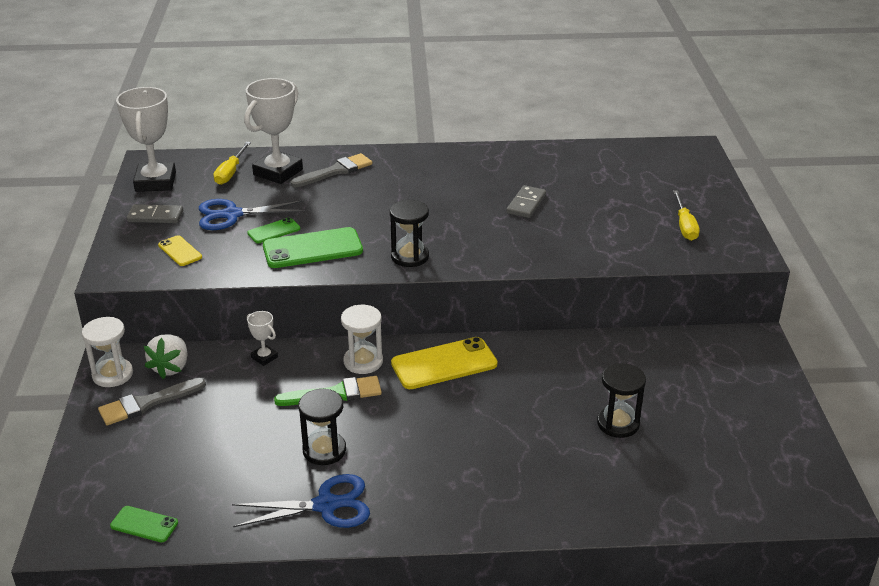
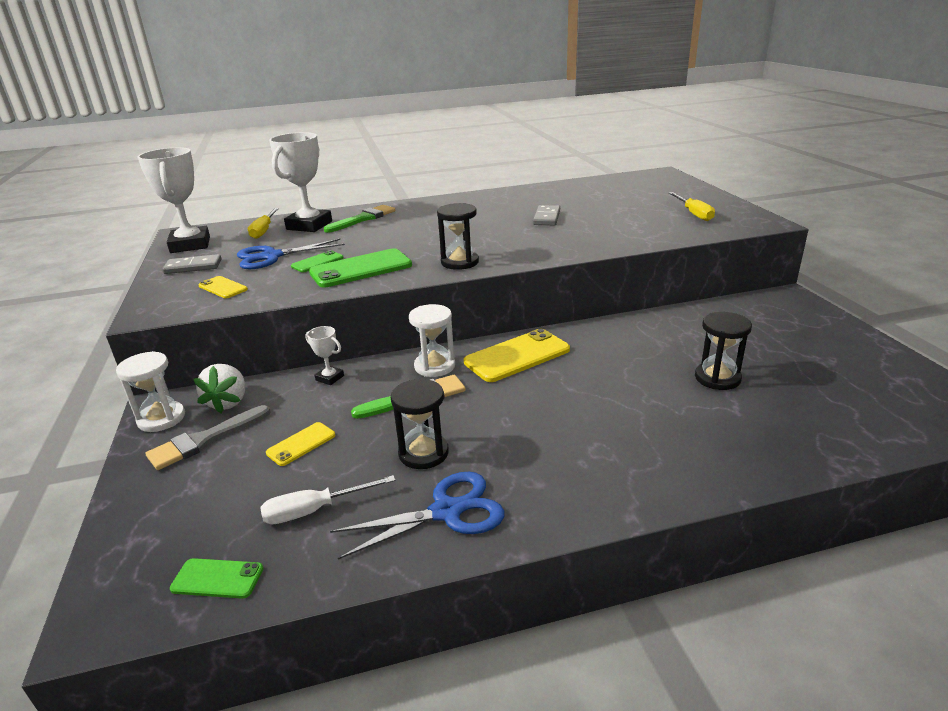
camera: 10 degrees left, 5 degrees down
grey brush [291,153,372,187] -> green brush [324,205,395,233]
none -> white screwdriver [260,475,396,524]
none -> yellow phone [266,422,335,466]

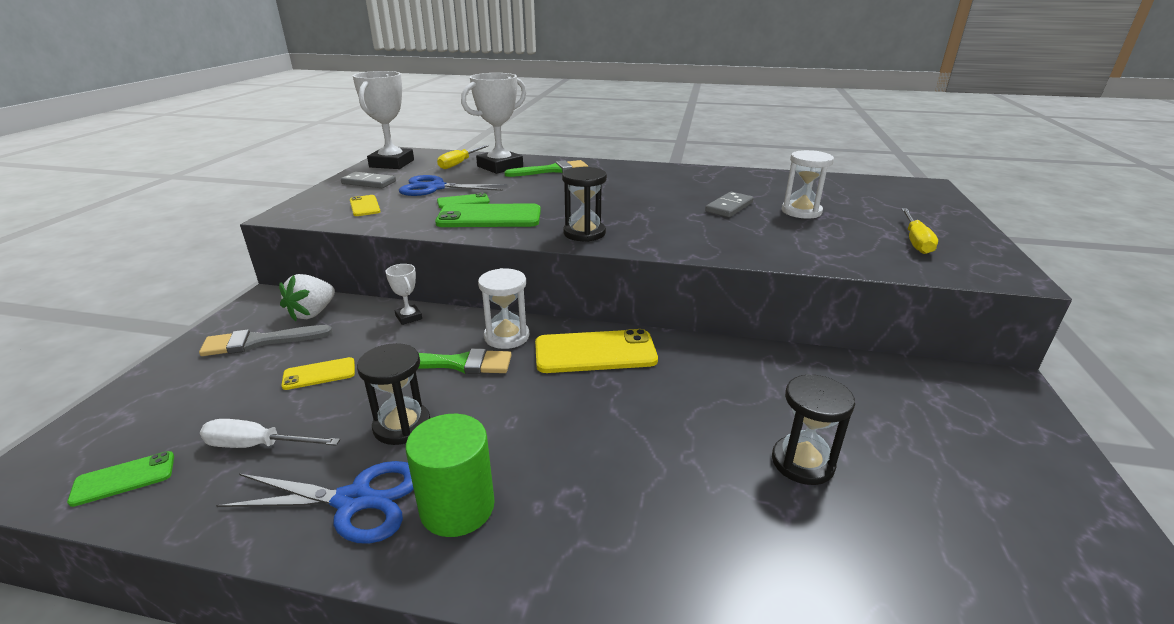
camera: 25 degrees right, 0 degrees up
white hourglass [116,351,185,432] -> white hourglass moved to [782,150,834,219]
green phone [170,558,263,598] -> green phone turned 60 degrees counterclockwise [67,451,174,507]
none -> green cylinder [406,414,495,537]

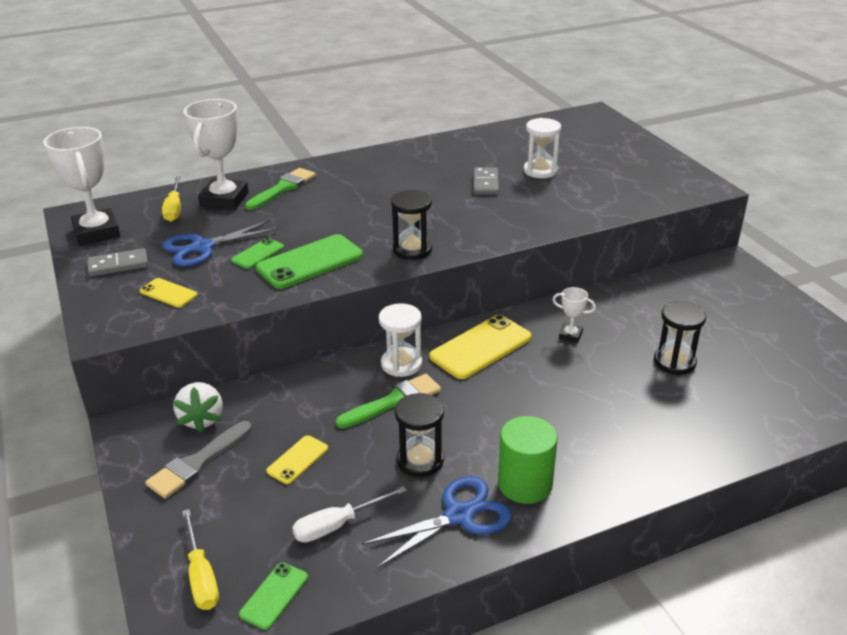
camera: 35 degrees left, 5 degrees up
white trophy [385,264,422,325] -> white trophy moved to [552,287,596,343]
yellow screwdriver [901,208,938,254] -> yellow screwdriver moved to [182,509,219,610]

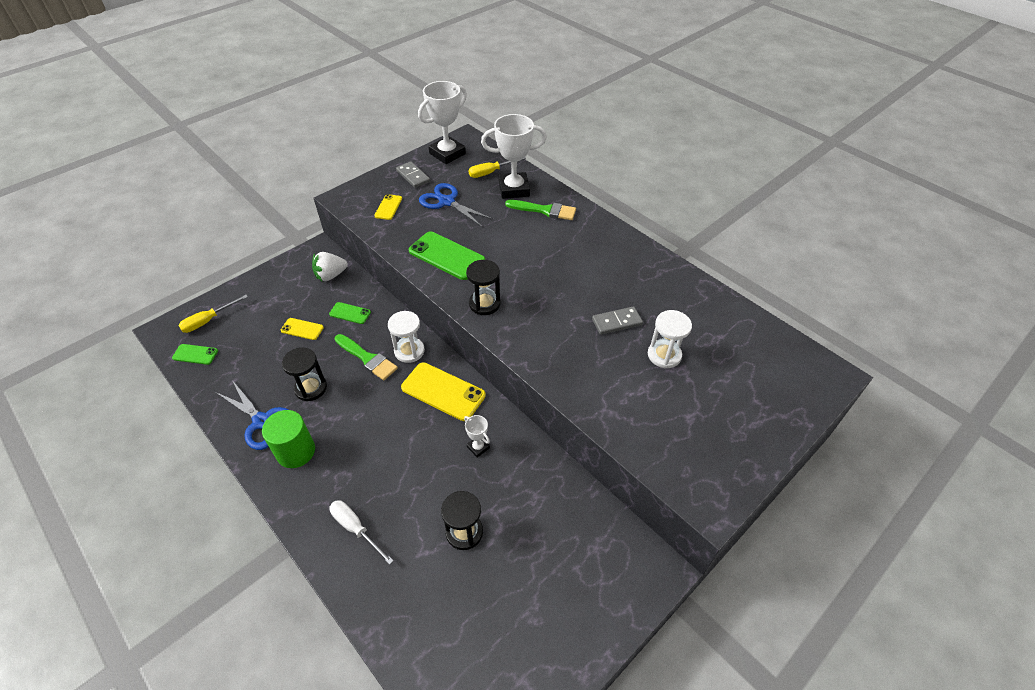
camera: 70 degrees right, 15 degrees up
grey brush [145,421,252,499] -> none
green phone [231,238,284,269] -> green phone moved to [329,302,371,324]
white screwdriver [292,486,407,543] -> white screwdriver moved to [330,500,394,565]
white trophy [552,287,596,343] -> white trophy turned 45 degrees counterclockwise [464,415,490,458]

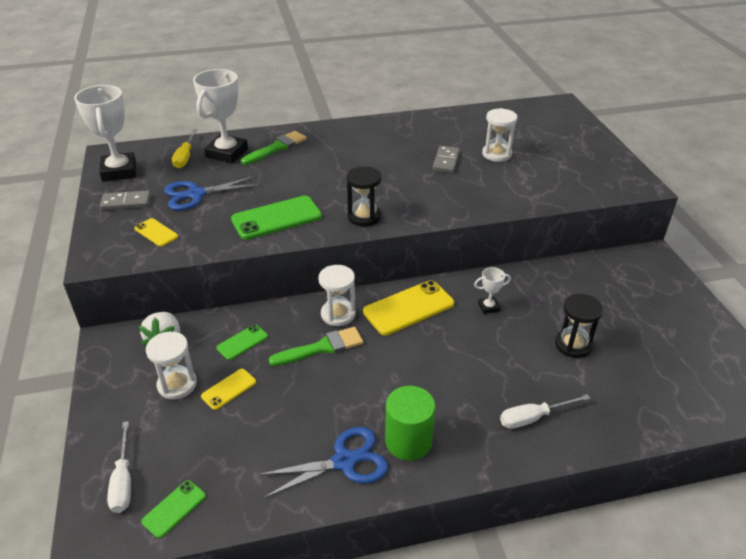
camera: 60 degrees left, 10 degrees down
yellow screwdriver [178,295,248,333] -> white screwdriver [107,421,131,513]
black hourglass [282,348,327,401] -> none
none -> white hourglass [146,332,197,399]

